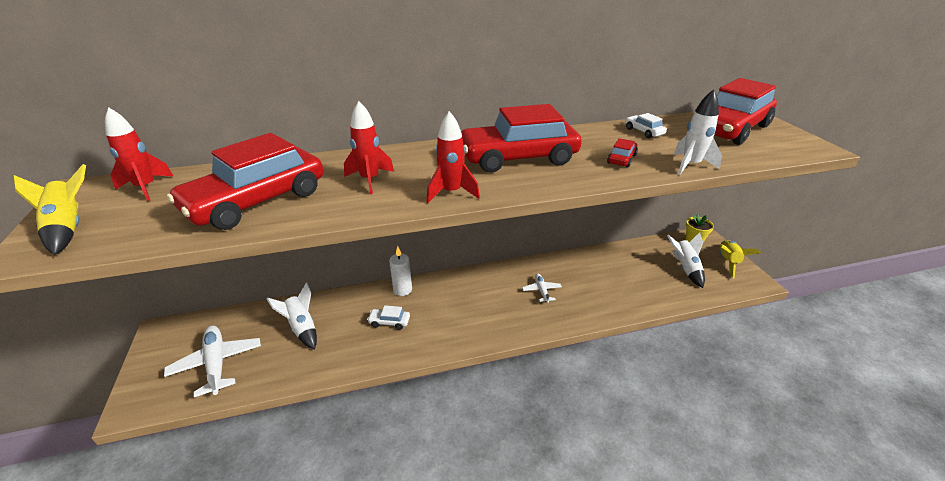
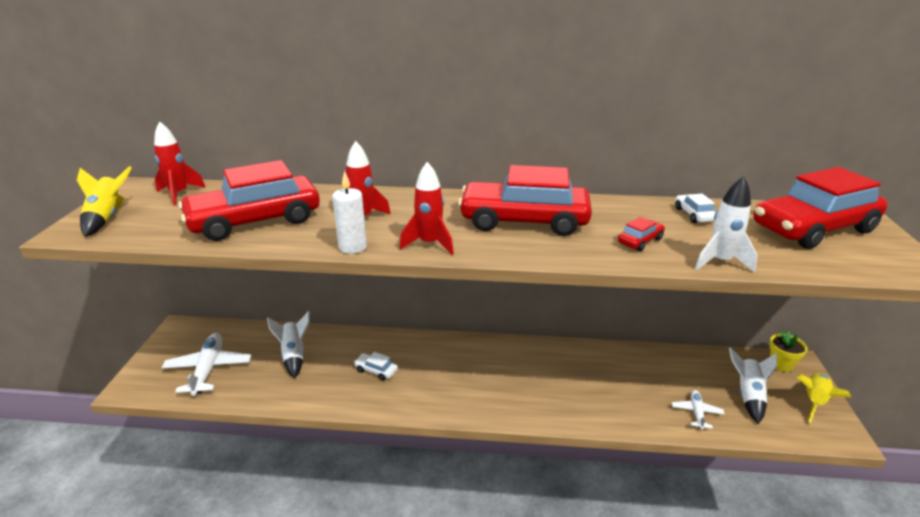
camera: 20 degrees right, 5 degrees down
white candle [389,246,412,296] -> white candle moved to [332,171,367,254]
white plane [522,274,562,303] -> white plane moved to [672,390,725,430]

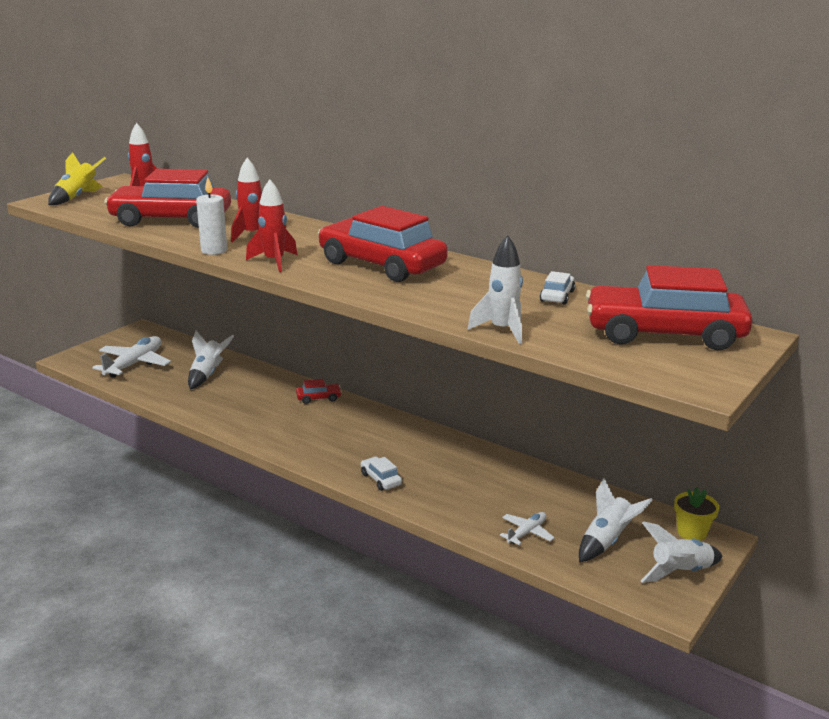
camera: 30 degrees right, 5 degrees down
white car [354,352,398,381] -> white car moved to [361,457,402,491]
red car [618,217,665,251] -> red car moved to [296,379,342,404]
yellow rocket [796,373,851,423] -> white rocket [641,522,723,583]

